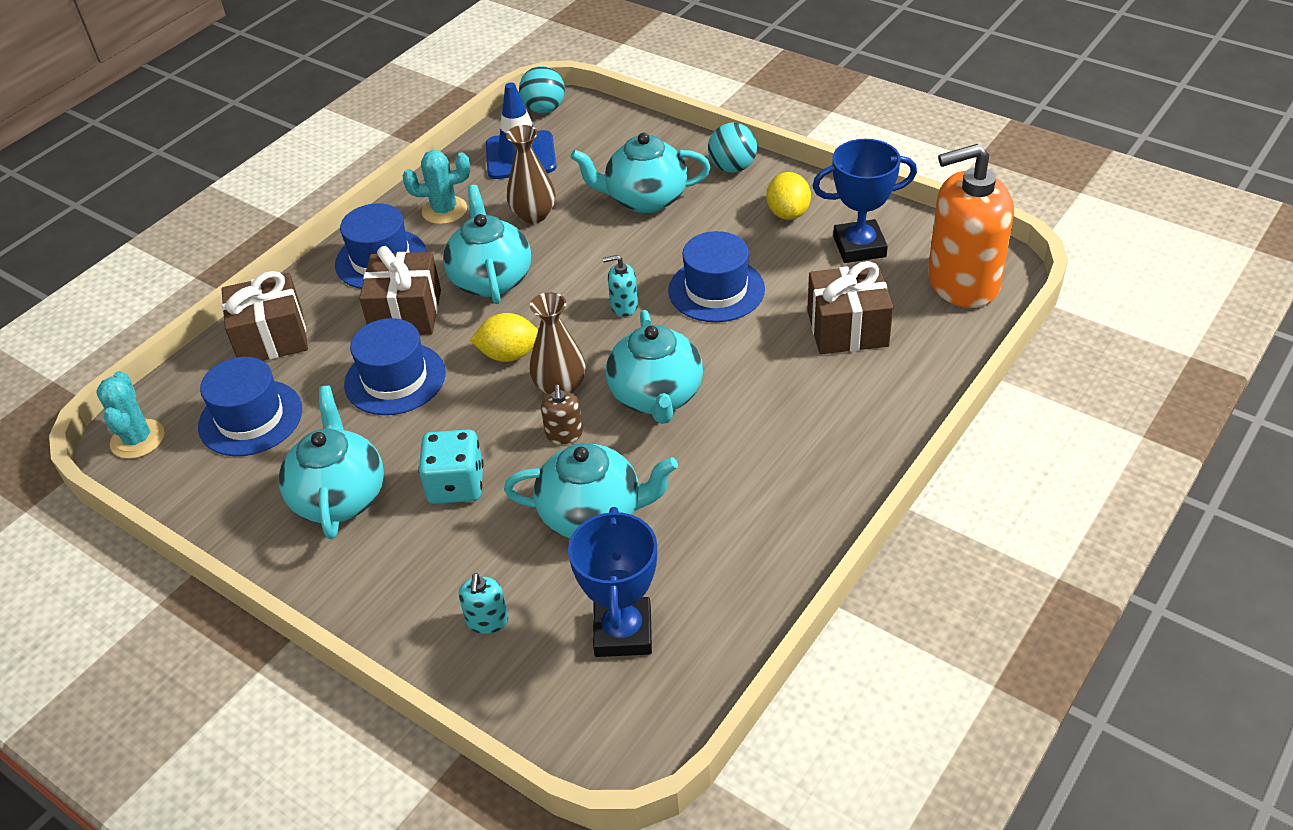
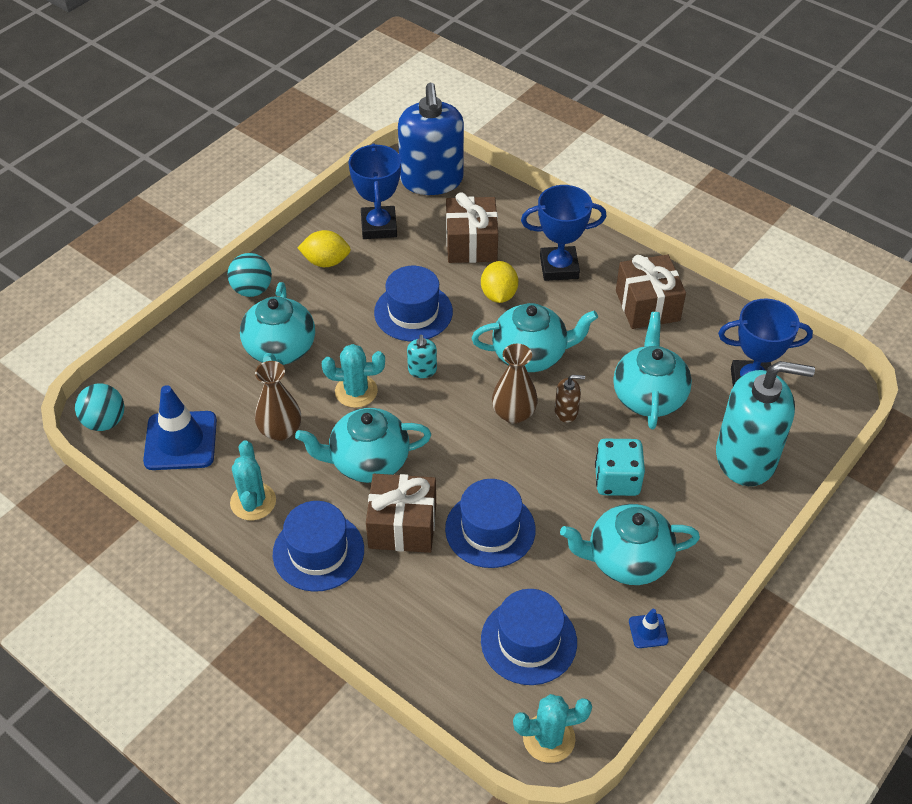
camera: 90 degrees left, 5 degrees up
brown gift [221,271,308,361] -> brown gift moved to [616,255,686,329]
turquoise soap dispenser [459,573,508,634] -> turquoise soap dispenser [716,361,815,486], size x2.50
yellow lemon [470,313,538,362] -> yellow lemon moved to [481,261,518,303]
orange soap dispenser [928,144,1014,308] -> blue soap dispenser [398,83,464,195]
none -> turquoise cactus [322,344,385,408]
none -> blue trophy [521,185,607,281]
none -> blue traffic cone [629,609,669,648]

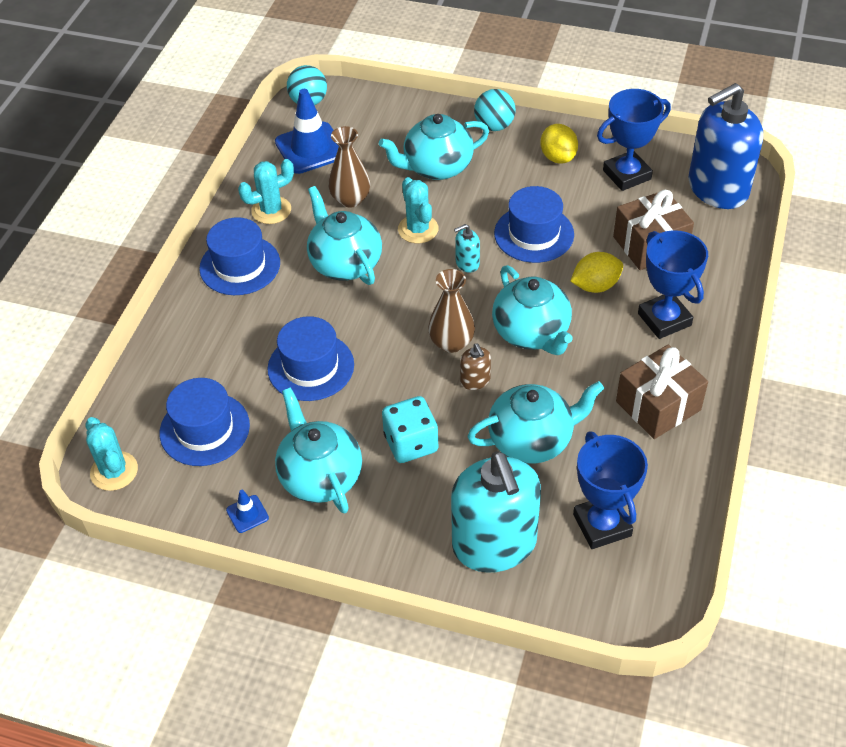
camera: 70 degrees right, 0 degrees up
brown gift [366,474,436,553] -> none

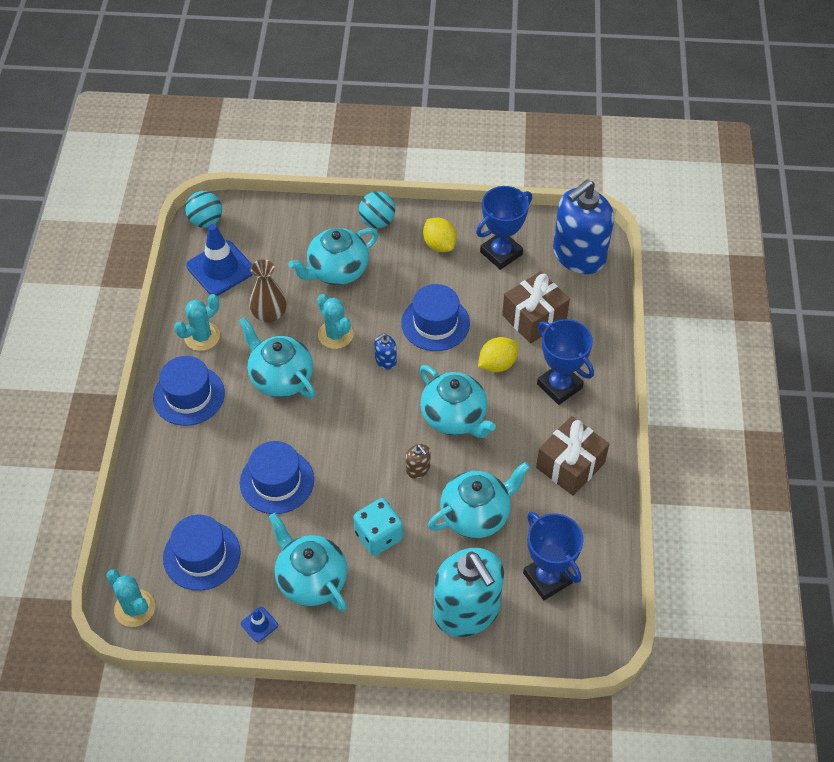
camera: 15 degrees left, 5 degrees up
brown vase [428,269,475,353] -> none
turquoise soap dispenser [454,224,480,273] -> blue soap dispenser [374,333,397,370]

